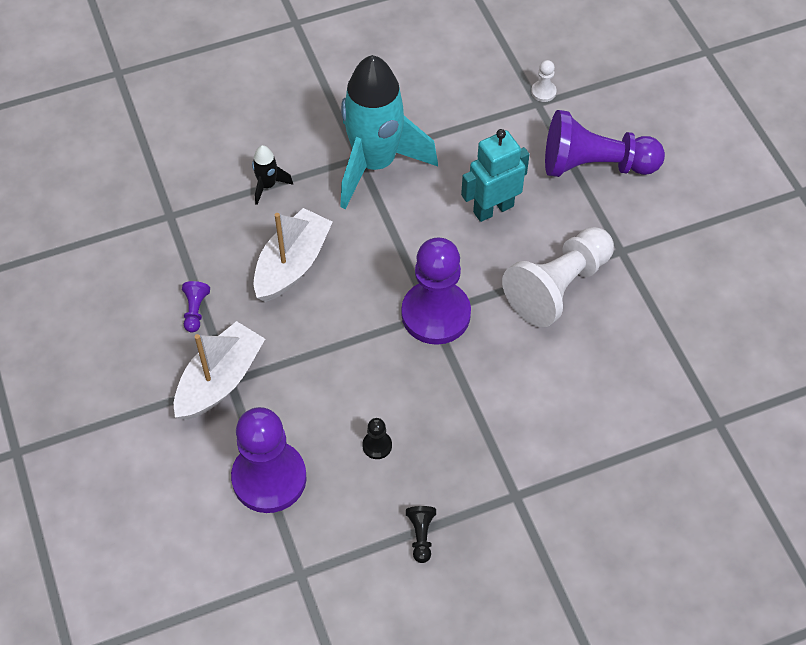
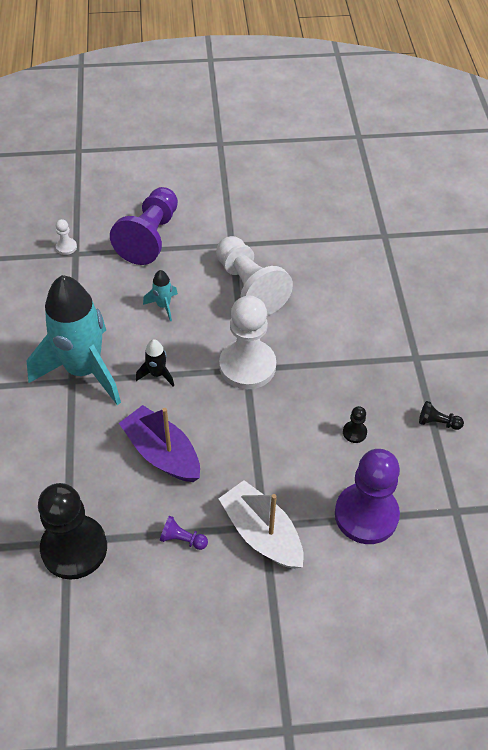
camera: 75 degrees left, 5 degrees down
black rocket [252,145,293,205] -> black rocket moved to [136,339,174,387]
white boat [253,208,333,302] -> purple boat [119,405,200,482]
purple pawn [401,238,471,345] -> white pawn [219,295,276,389]
turquoise robot [461,129,530,222] -> turquoise rocket [143,270,178,321]
none -> black pawn [38,483,107,580]

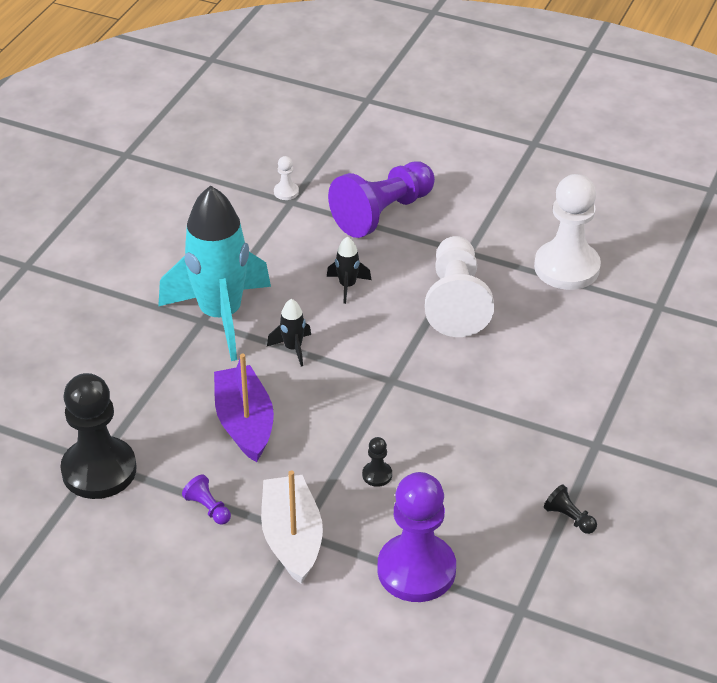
camera: 30 degrees right, 10 degrees down
turquoise rocket [143,270,178,321] -> black rocket [327,236,371,304]
white pawn [219,295,276,389] -> white pawn moved to [534,174,601,290]
black pawn [343,406,367,443] -> black pawn moved to [362,437,392,487]

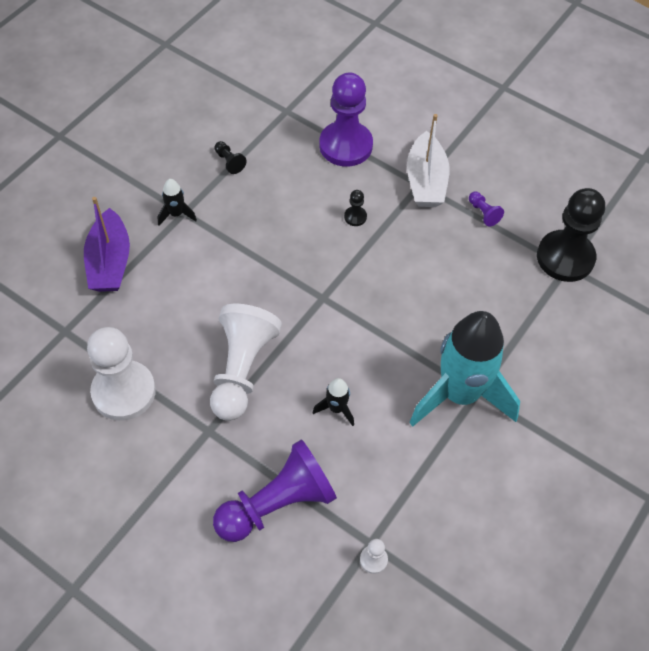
camera: 170 degrees left, 15 degrees up
purple boat [214,354,274,462] -> purple boat moved to [84,197,130,292]
black rocket [267,299,311,367] -> black rocket moved to [158,179,197,226]

